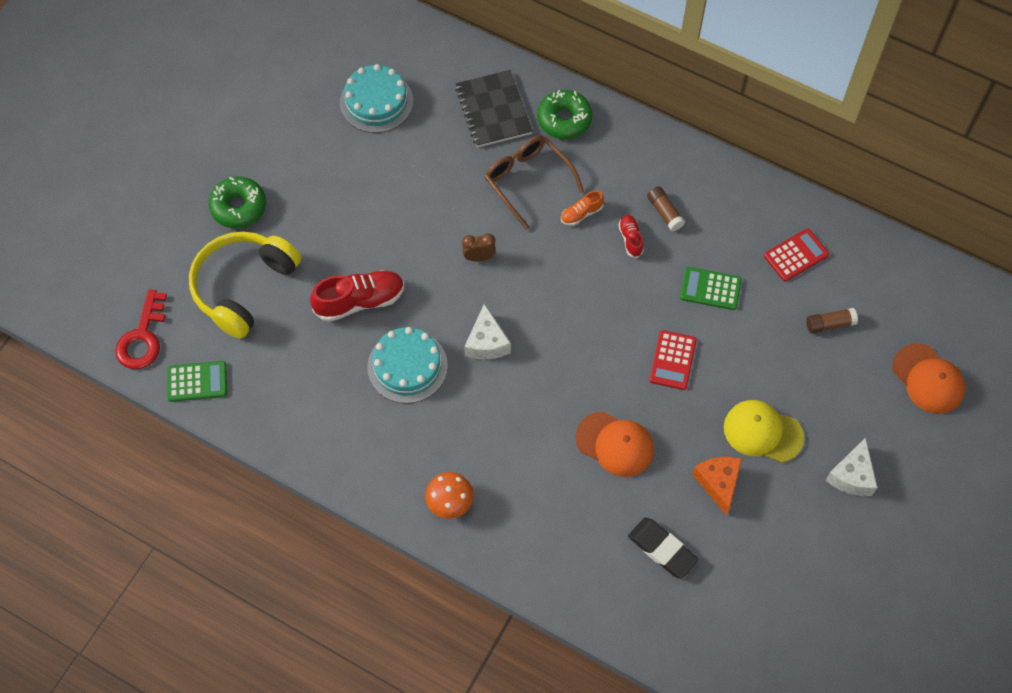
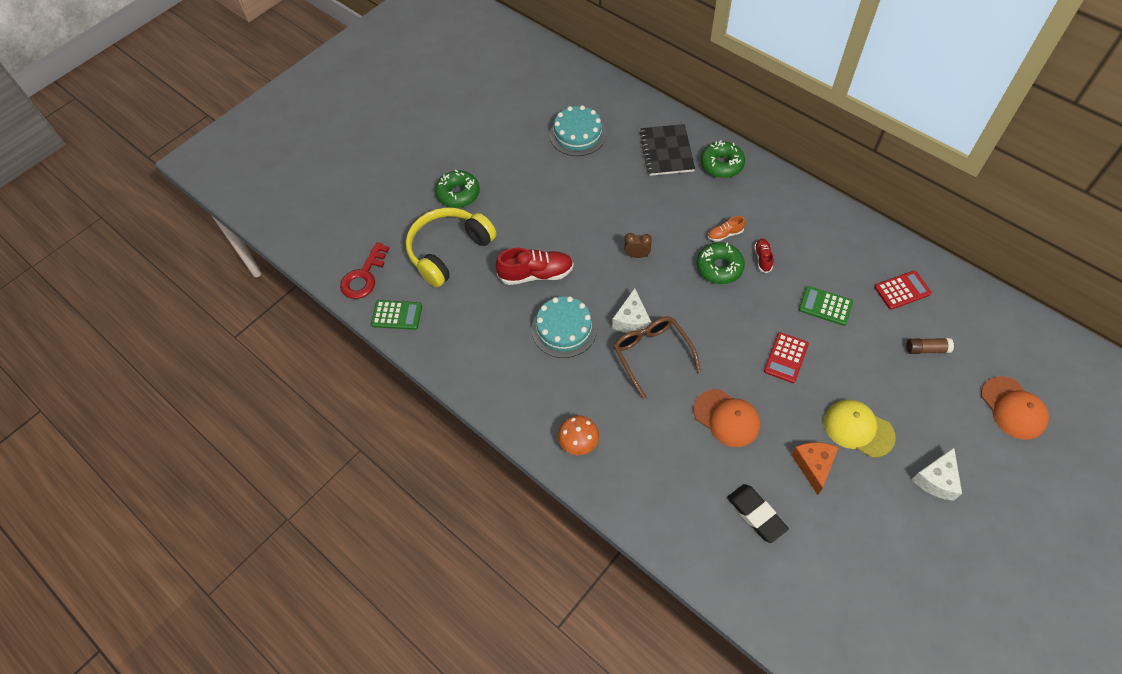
camera: 15 degrees right, 5 degrees down
brown glasses [485,136,584,230] -> brown glasses moved to [614,316,701,399]
brown glue stick [647,186,685,231] -> none
none -> green donut [696,242,745,284]

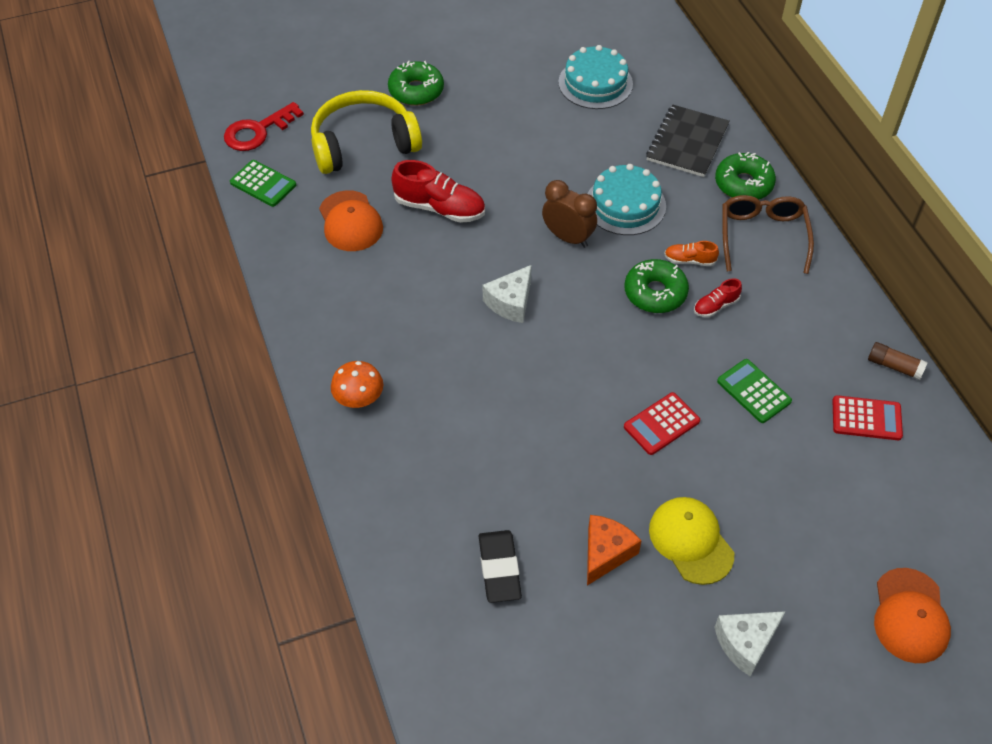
camera: 25 degrees right, 5 degrees down
turquoise cake [531,296,597,358] -> turquoise cake moved to [588,164,666,235]
brown glasses [614,316,701,399] -> brown glasses moved to [722,195,814,274]
brown clock [624,233,652,258] -> brown clock [542,180,597,248], size x1.58
orange cap [693,389,760,447] -> orange cap moved to [319,190,383,251]
red shoe [754,239,774,273] -> red shoe turned 150 degrees counterclockwise [694,278,742,317]
brown glue stick [906,338,954,354] -> brown glue stick moved to [868,342,928,380]

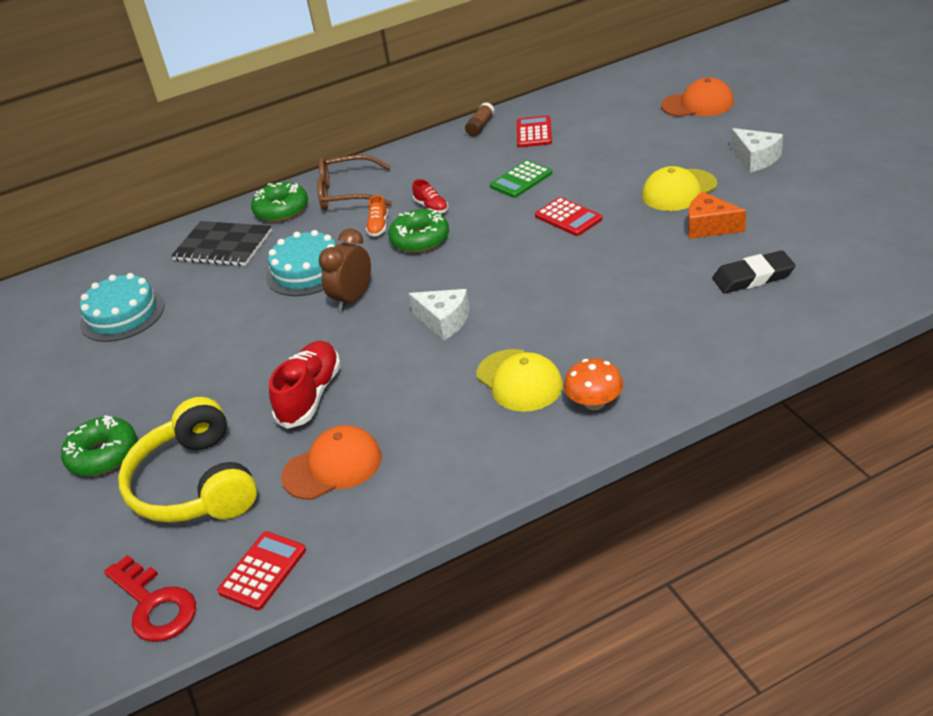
camera: 90 degrees left, 15 degrees down
green calculator [230,160,296,207] -> red calculator [217,531,306,610]
none -> yellow cap [477,349,563,412]

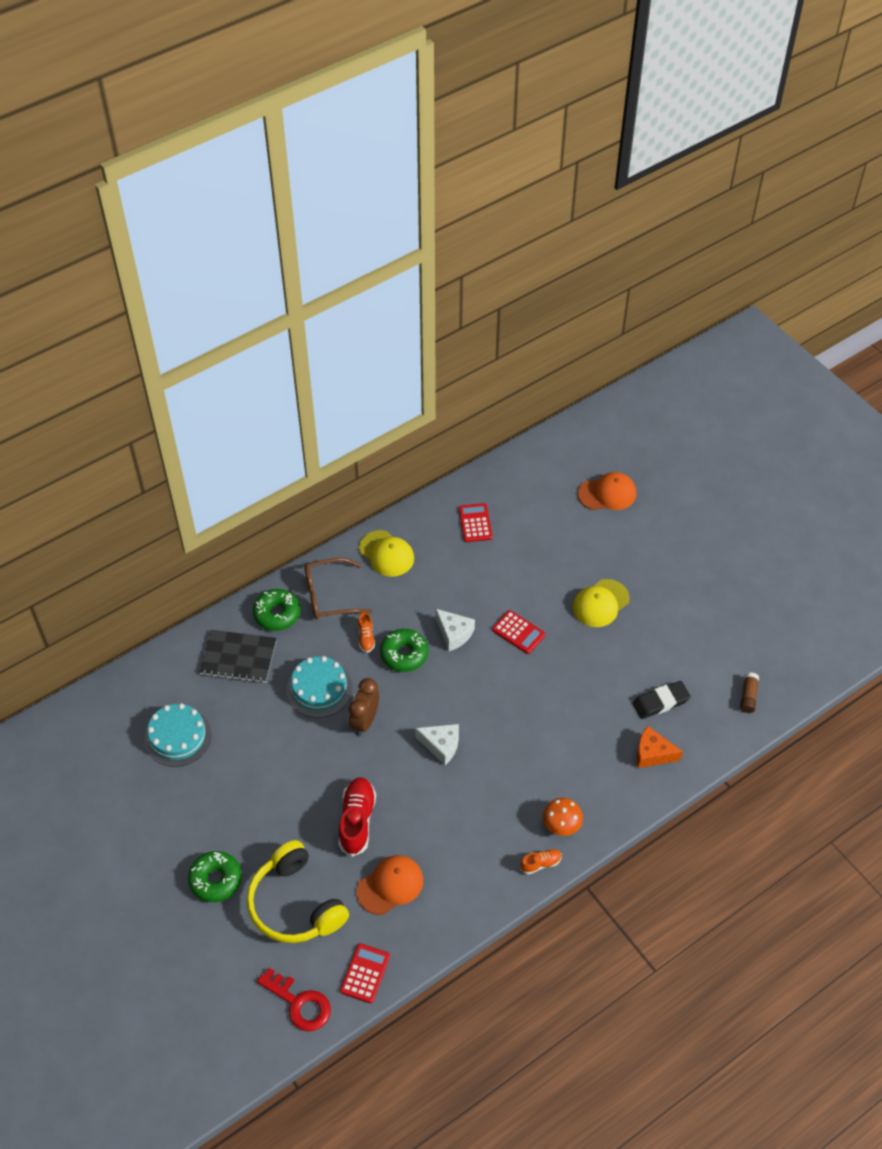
camera: 15 degrees left, 15 degrees up
red shoe [412,179,448,213] -> none
brown glue stick [465,102,495,137] -> brown glue stick moved to [740,672,759,713]
yellow cap [477,349,563,412] -> yellow cap moved to [359,530,414,577]
green calculator [490,160,552,198] -> none
orange cheese [688,192,746,239] -> orange cheese moved to [637,726,683,768]
white cheese [731,128,783,173] -> white cheese moved to [436,609,475,651]
none -> orange shoe [520,849,562,875]

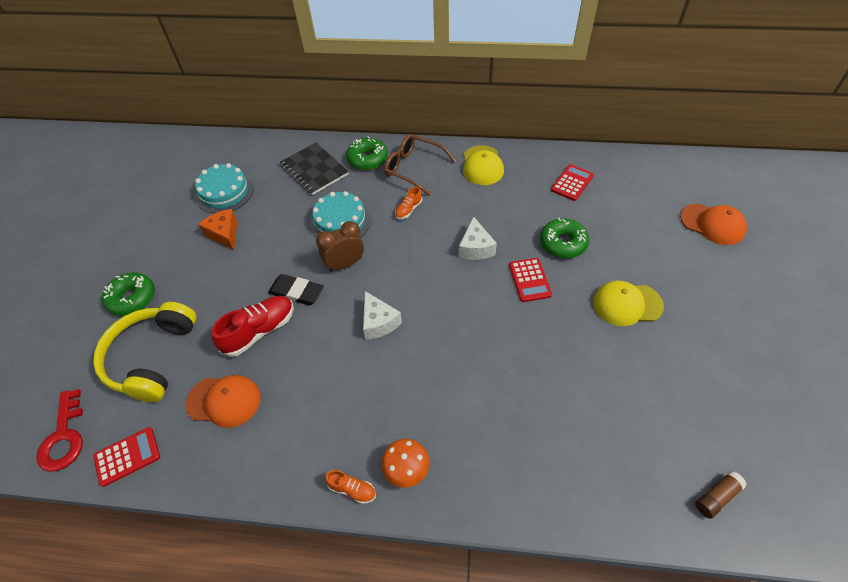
camera: 45 degrees right, 0 degrees up
green donut [380,629,428,672] -> green donut moved to [540,218,589,258]
black eraser [632,681,691,719] -> black eraser moved to [268,274,324,305]
orange cheese [637,726,683,768] -> orange cheese moved to [198,209,237,250]

